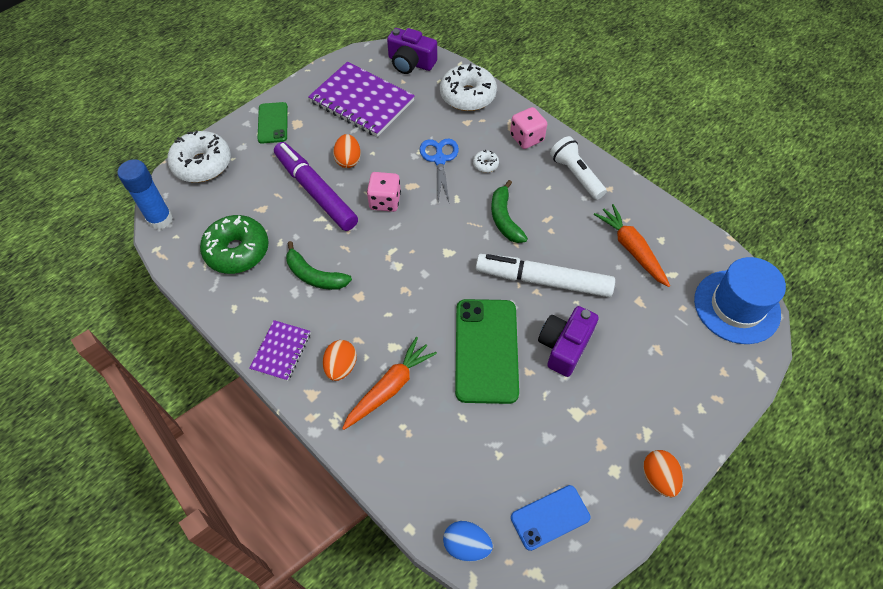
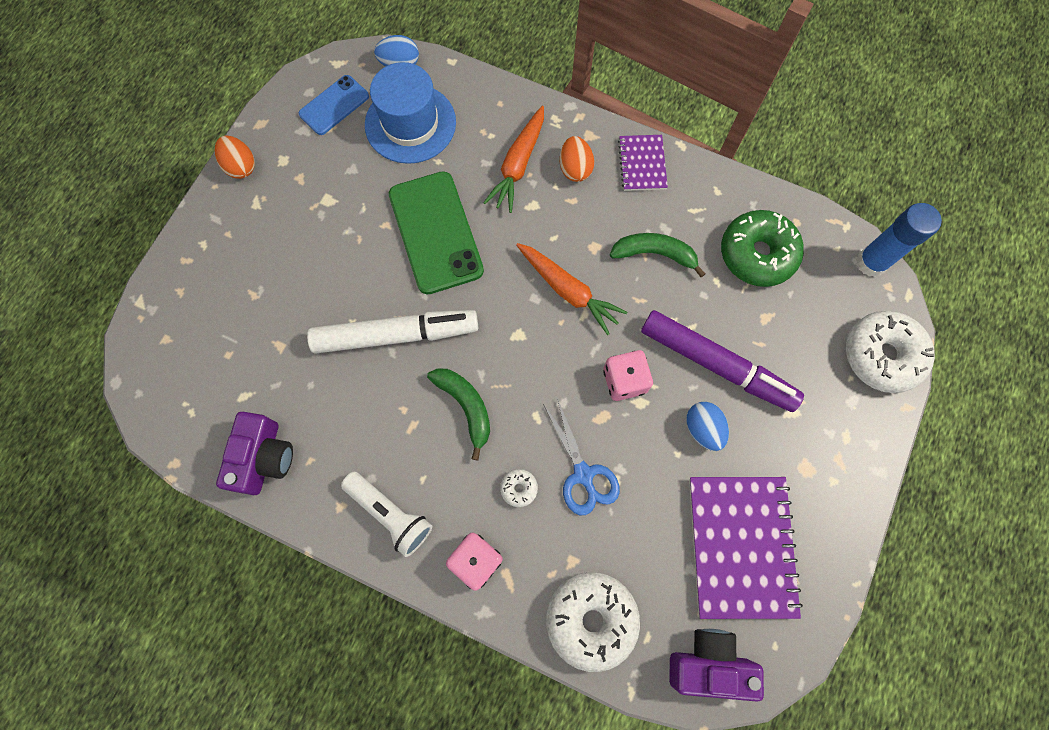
camera: 160 degrees right, 15 degrees up
green phone [257,102,288,143] -> none
purple notebook [308,62,415,137] -> purple notebook turned 75 degrees clockwise [689,477,803,619]
orange egg [333,134,361,168] -> blue egg [686,402,729,451]
purple camera [538,306,599,377] -> purple camera moved to [216,412,293,495]
orange carrot [594,204,670,287] -> orange carrot moved to [516,243,627,335]
blue hat [694,257,786,344] -> blue hat moved to [365,62,456,164]

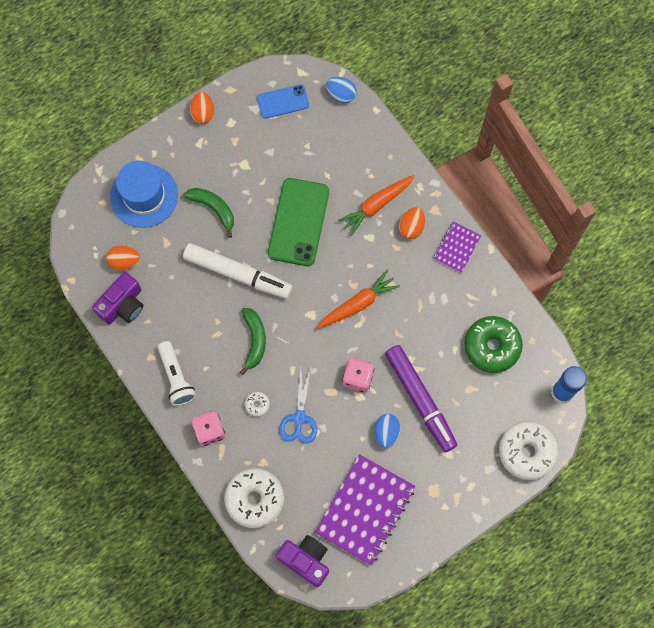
camera: 30 degrees right, 0 degrees up
blue hat [365,62,456,164] -> blue hat moved to [110,161,178,228]
orange carrot [516,243,627,335] -> orange carrot turned 105 degrees counterclockwise [317,270,400,329]
green banana [610,233,705,277] -> green banana moved to [183,188,234,238]
none -> orange egg [106,245,140,270]

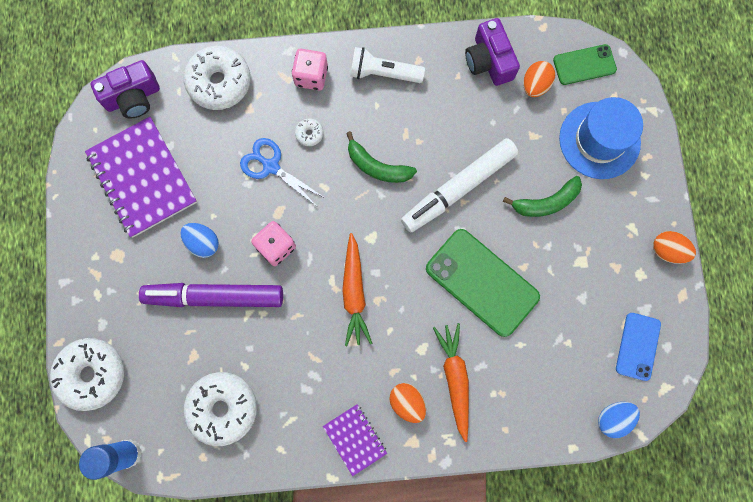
camera: 120 degrees right, 5 degrees up
green donut [464,316,523,373] -> white donut [183,372,257,446]
none -> green phone [553,44,617,85]

